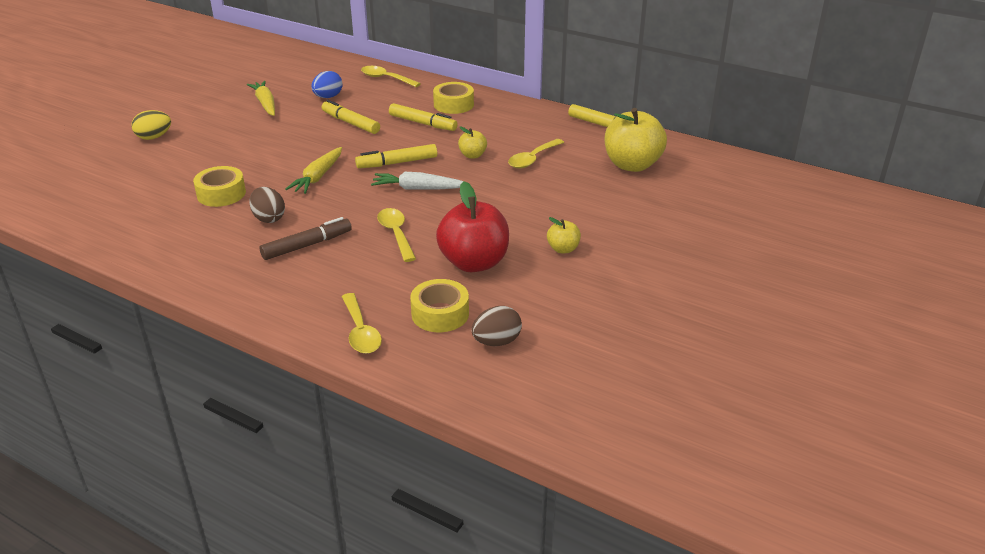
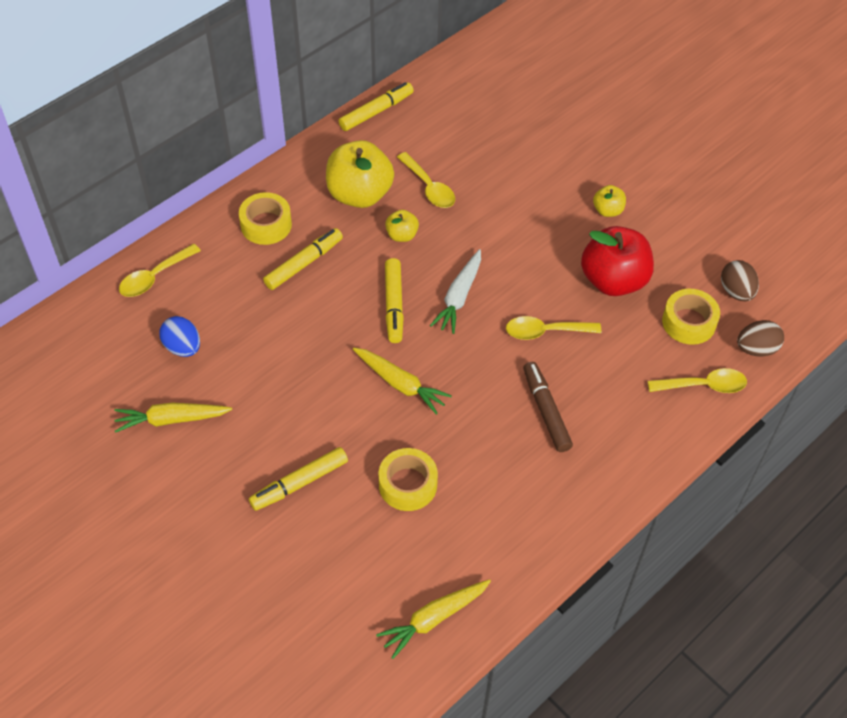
camera: 75 degrees left, 20 degrees up
yellow egg [131,110,171,140] -> none
brown egg [250,187,285,223] -> brown egg moved to [737,320,784,356]
yellow marker [322,100,380,134] -> yellow marker moved to [249,447,348,511]
yellow apple [605,108,667,172] -> yellow apple moved to [326,140,394,208]
none -> yellow carrot [376,579,491,659]

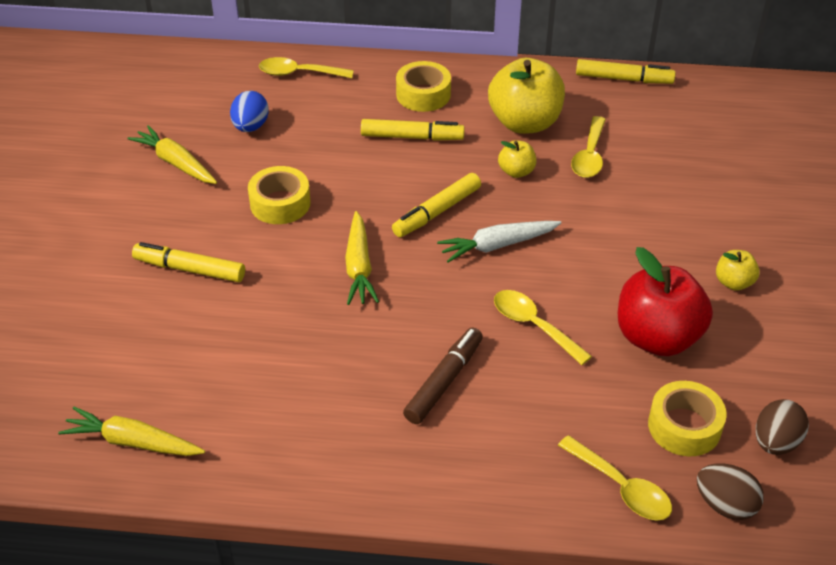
camera: 50 degrees right, 10 degrees down
yellow tape [378,448,438,511] -> yellow tape moved to [248,166,311,224]

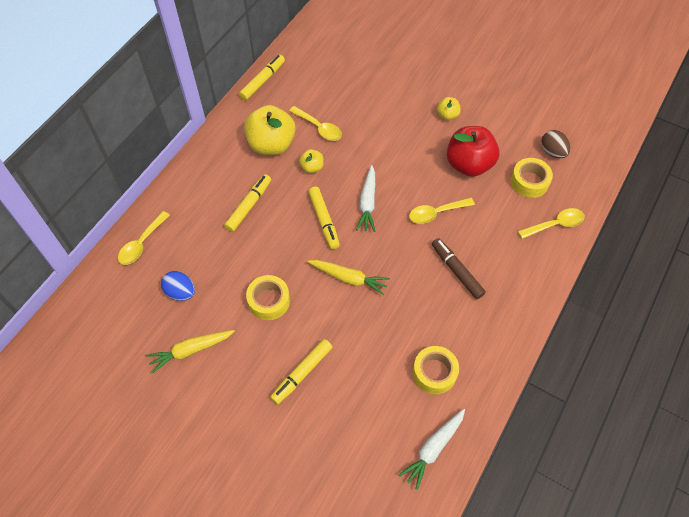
camera: 65 degrees left, 15 degrees up
yellow carrot [58,407,205,456] -> white carrot [399,409,465,490]
yellow tape [396,61,451,112] -> yellow tape moved to [413,346,459,394]
brown egg [697,464,764,520] -> none

